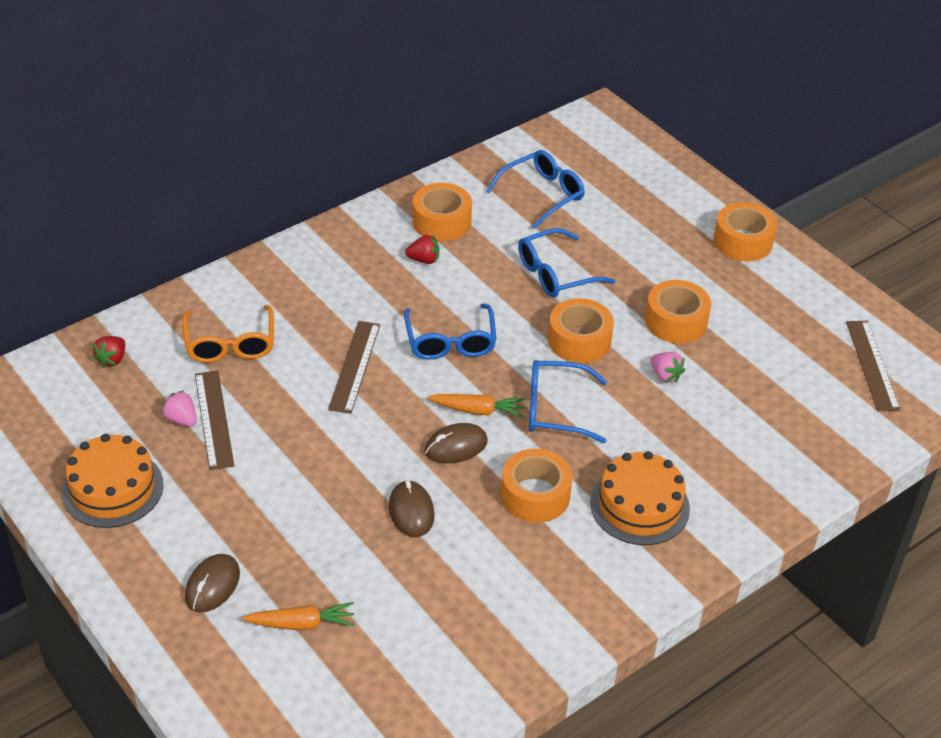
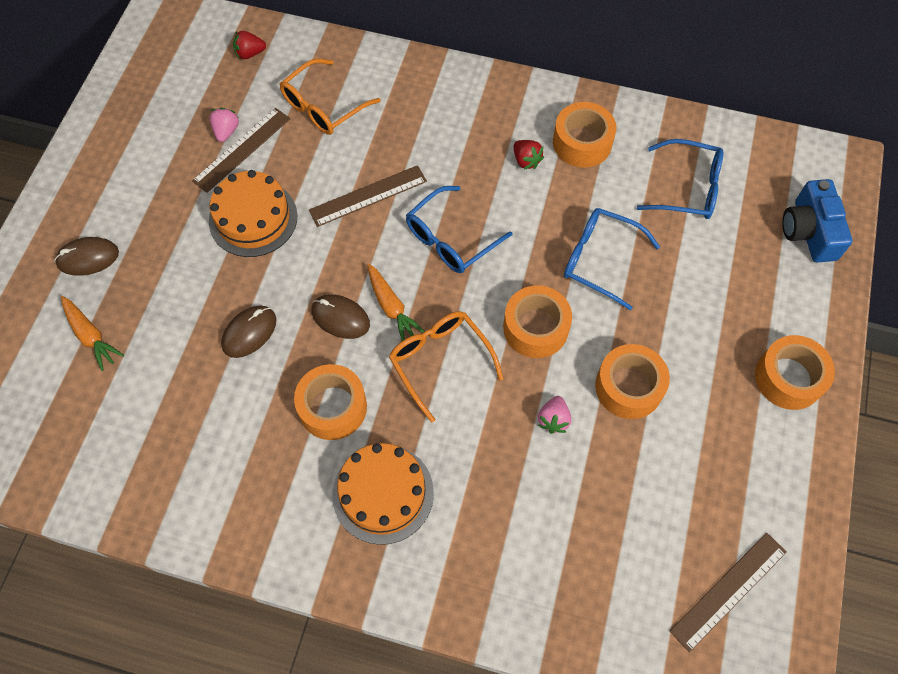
camera: 55 degrees right, 20 degrees up
orange cake [62,434,164,528] -> orange cake moved to [209,170,297,257]
blue glasses [529,360,607,443] -> orange glasses [389,311,504,423]
none -> blue camera [782,179,853,263]

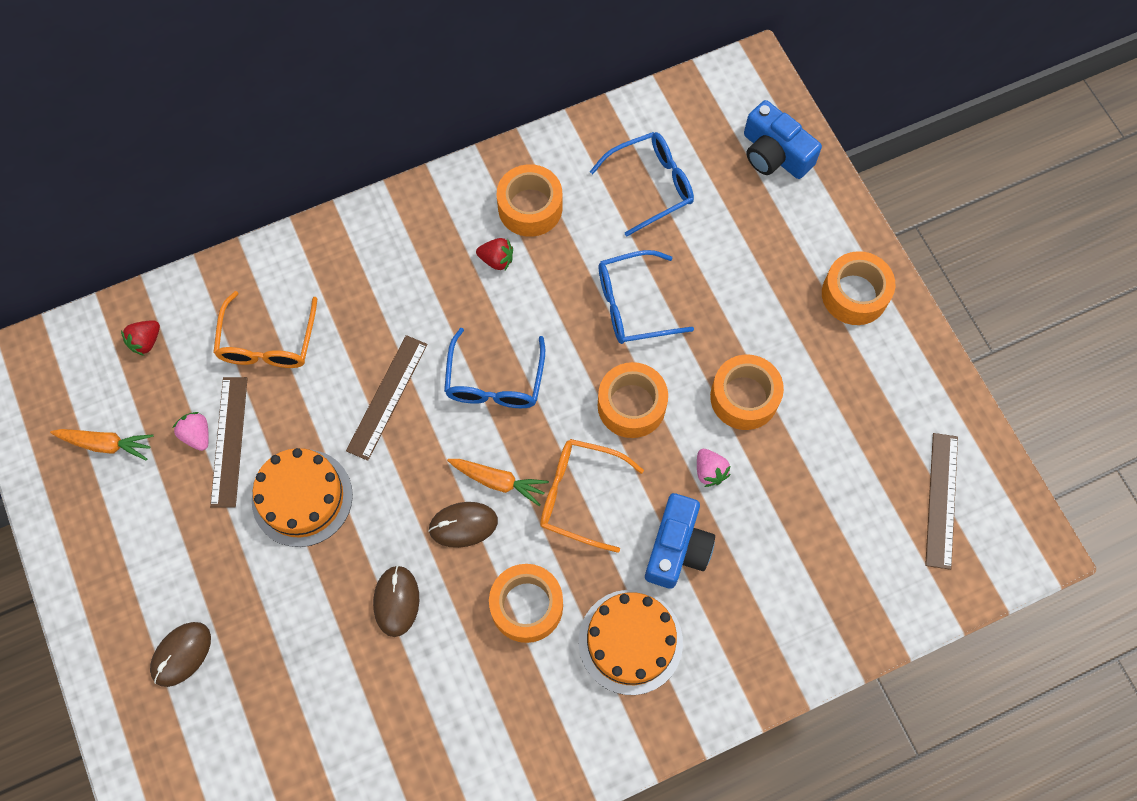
camera: 40 degrees left, 5 degrees up
orange carrot [61,296,124,371] -> orange carrot moved to [50,429,153,460]
none -> blue camera [645,493,715,589]

